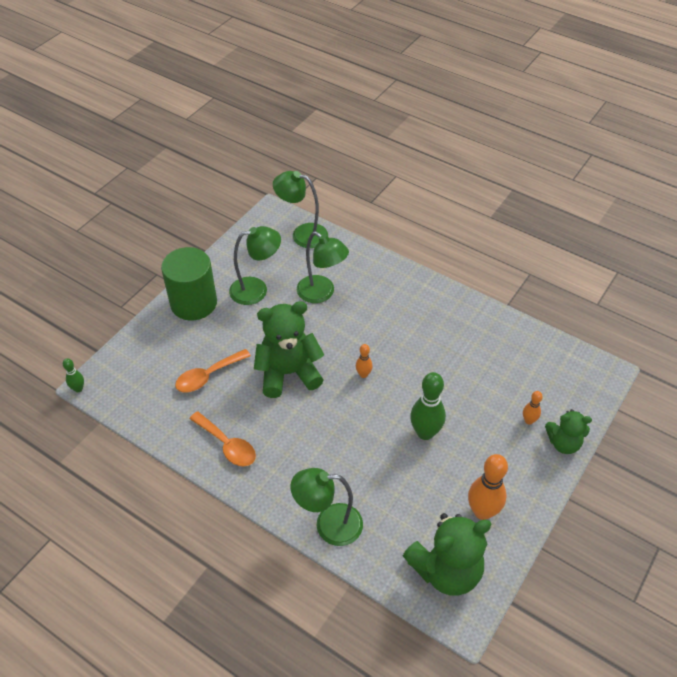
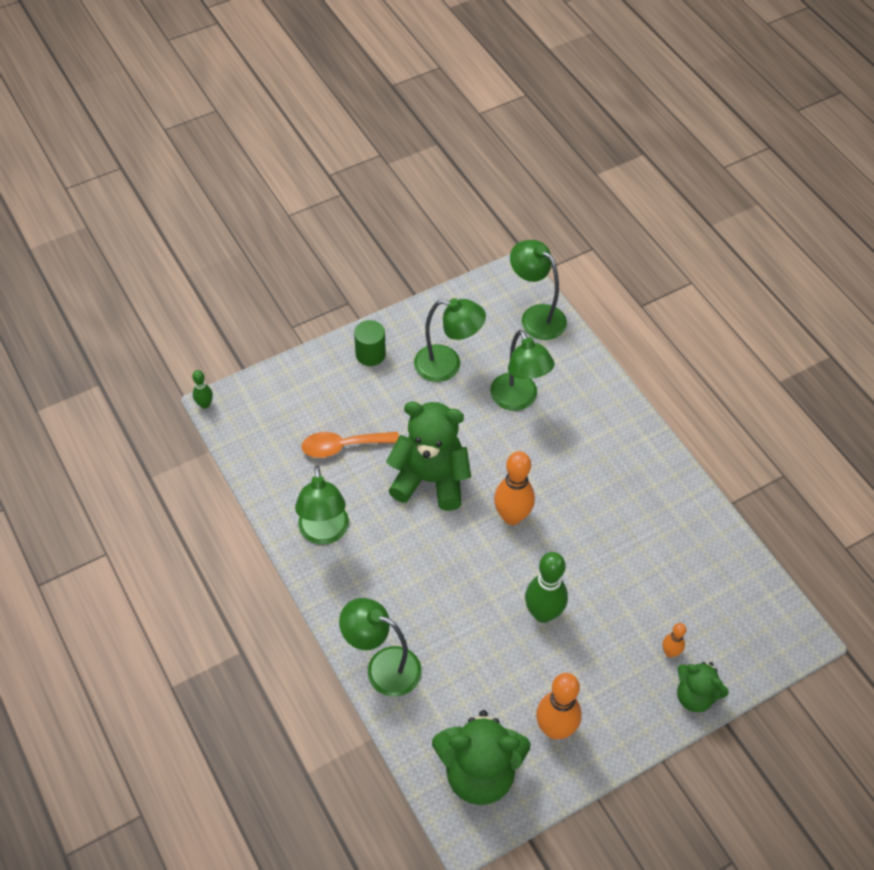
camera: 25 degrees right, 5 degrees up
green cylinder [161,247,217,321] -> green cylinder [354,320,386,366], size x0.53
orange spoon [189,411,256,467] -> green lamp [295,466,349,545]
orange bowling pin [356,344,373,378] -> orange bowling pin [494,451,535,525], size x1.94

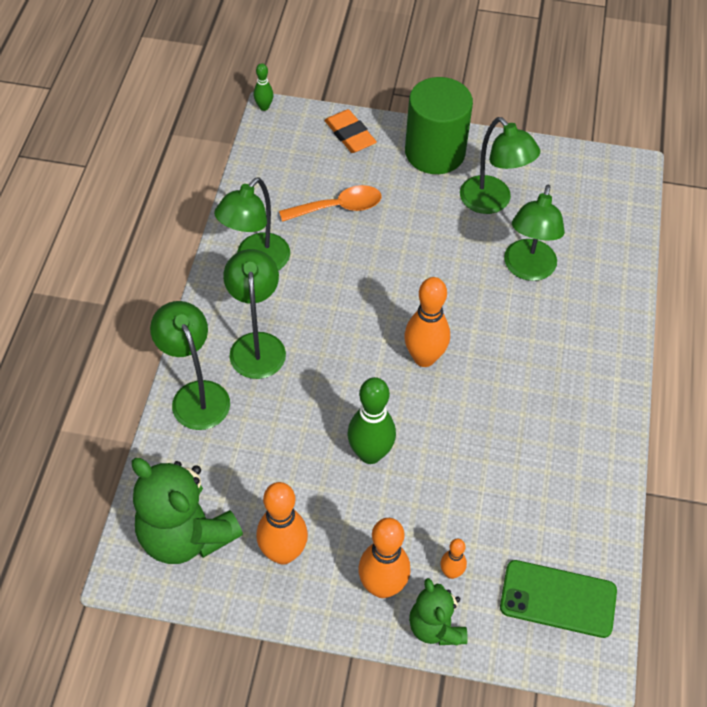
camera: 40 degrees right, 0 degrees up
orange spoon [301,432,399,458] -> orange spoon turned 135 degrees clockwise [279,185,382,222]
green cylinder [354,320,386,366] -> green cylinder [405,77,473,174], size x1.88
green teddy bear [386,402,471,511] -> none
green lamp [510,240,567,340] -> green lamp moved to [223,249,286,379]
none -> orange eraser [324,109,377,153]
none -> orange bowling pin [358,518,410,598]
none -> green phone [500,560,617,638]

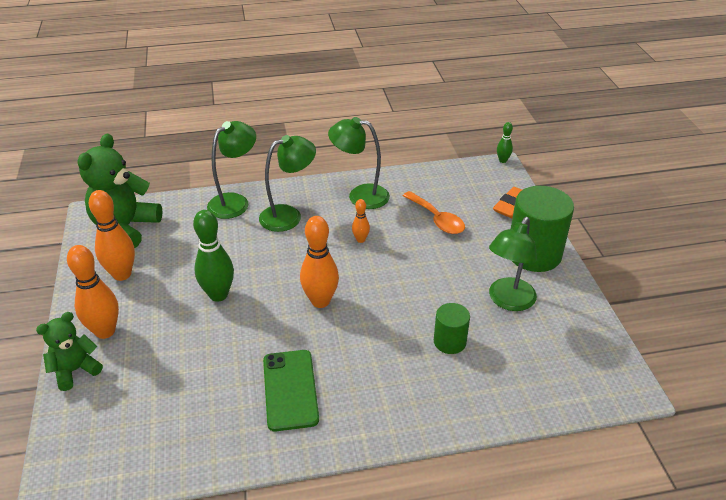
camera: 70 degrees right, 15 degrees down
orange bowling pin [440,539,467,579] -> orange bowling pin moved to [352,199,370,243]
green phone [500,560,617,638] -> green phone moved to [263,350,319,431]
green lamp [504,185,565,281] -> green cylinder [434,303,470,354]

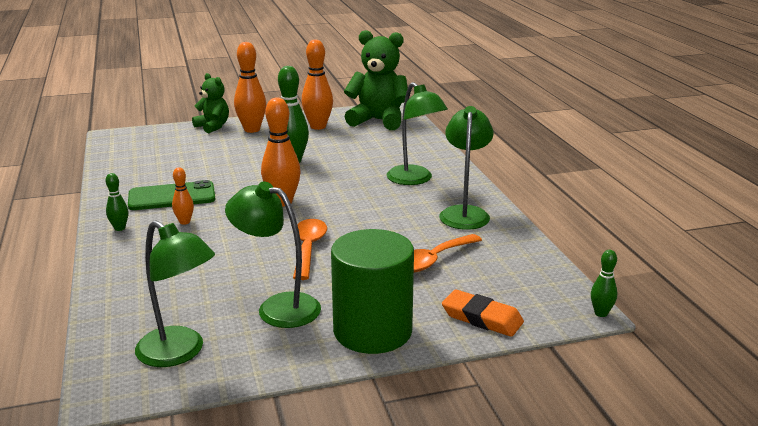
camera: 85 degrees right, 15 degrees down
green lamp [207,121,256,219] -> green lamp moved to [135,220,215,367]
orange bowling pin [352,199,370,243] -> orange bowling pin moved to [172,167,194,225]
green cylinder [434,303,470,354] -> none
none -> green bowling pin [106,173,129,231]
none -> orange spoon [293,219,327,280]

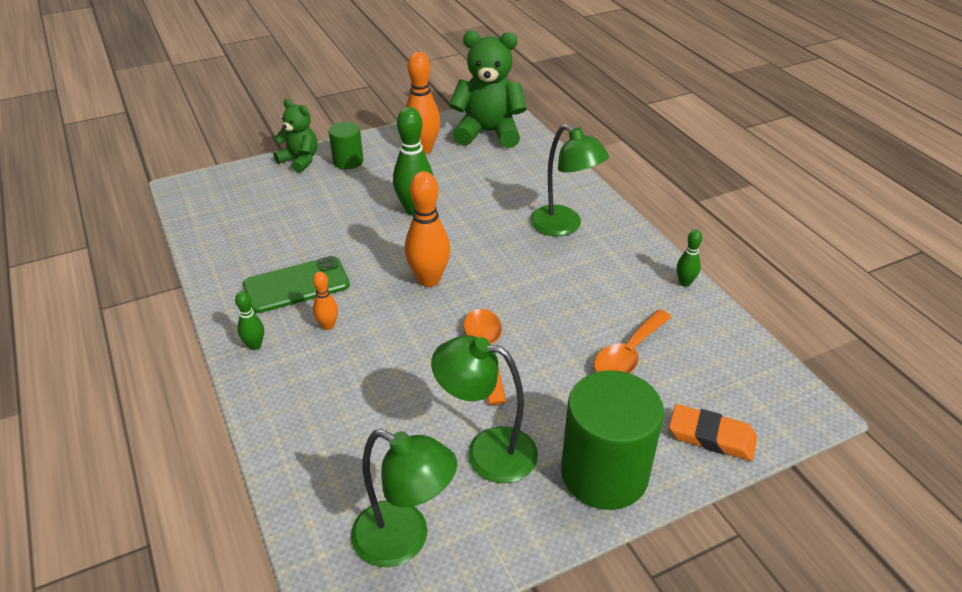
camera: 10 degrees left, 15 degrees up
orange bowling pin [234,42,266,133] -> green cylinder [329,122,363,169]
green lamp [439,106,494,230] -> none
green bowling pin [591,250,617,317] -> green bowling pin moved to [677,230,702,287]

